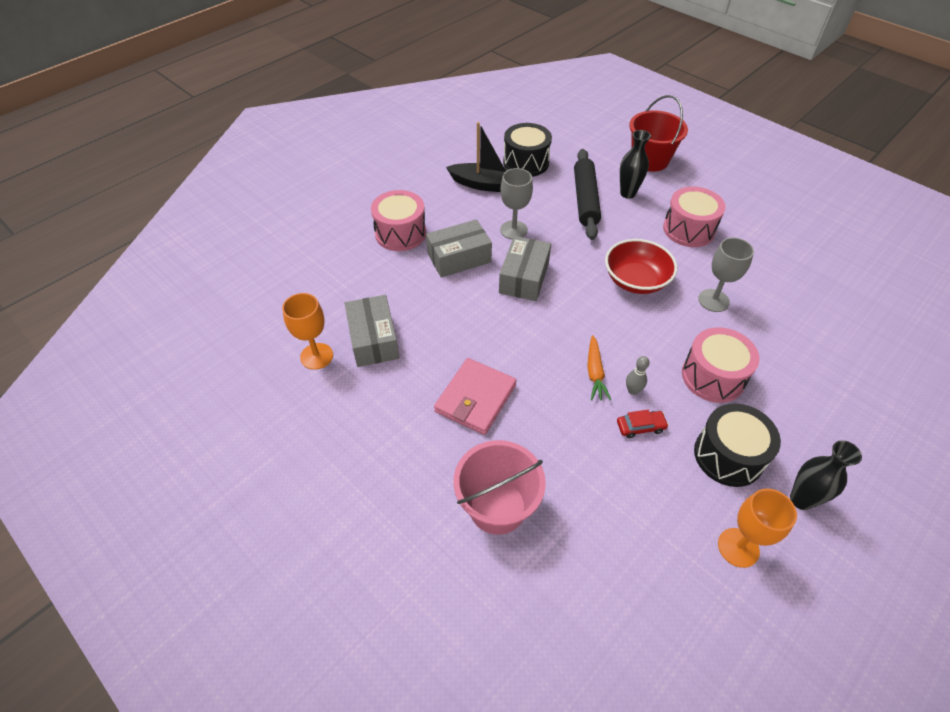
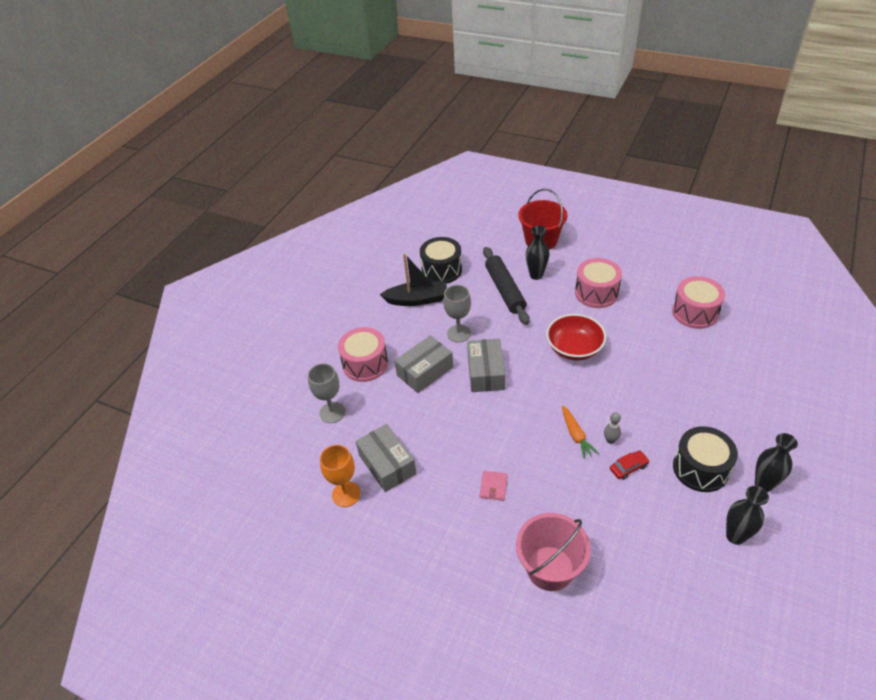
camera: 15 degrees left, 5 degrees down
pink wallet [434,358,517,435] -> pink wallet [480,471,508,501], size x0.51
pink drum [682,327,760,403] -> pink drum moved to [672,276,725,329]
grey goblet [698,237,754,312] -> grey goblet moved to [308,363,345,423]
orange goblet [718,489,797,568] -> black vase [726,486,769,545]

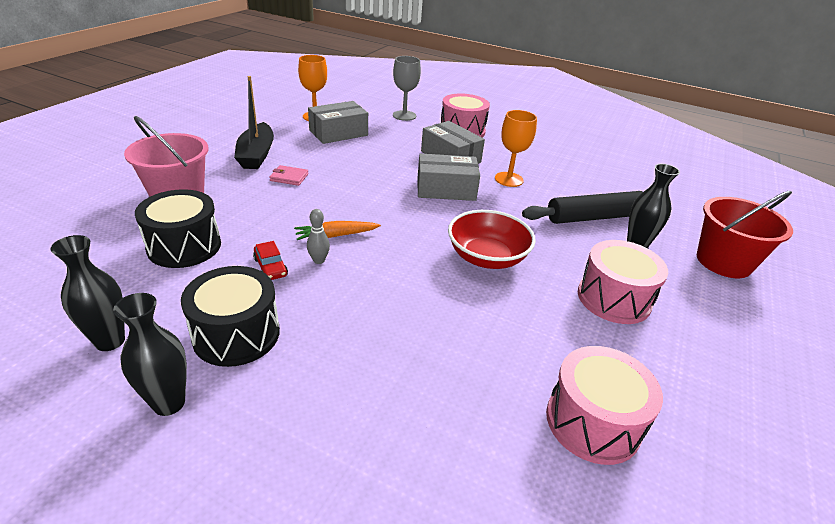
camera: 85 degrees right, 10 degrees down
black boat [380,254,447,306] -> black boat moved to [234,76,274,169]
black drum [420,237,462,284] -> black drum moved to [135,189,221,268]
grey goblet [443,285,471,343] -> orange goblet [495,110,537,187]

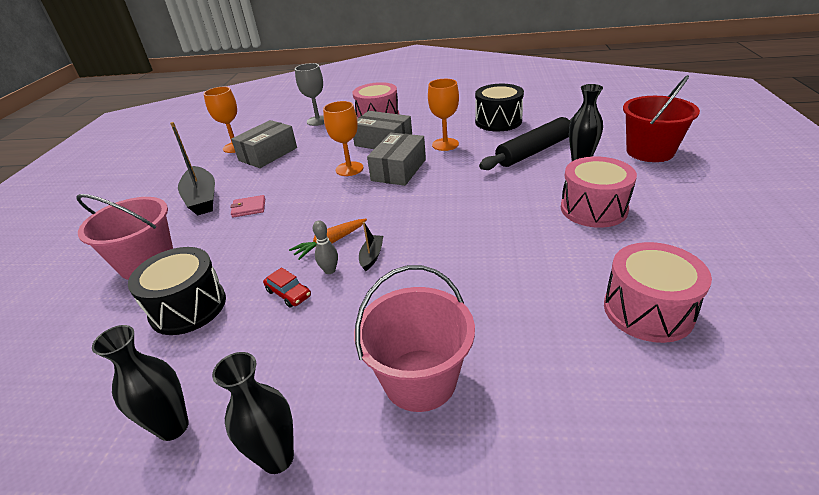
camera: 15 degrees left, 0 degrees up
black drum [181,266,280,367] -> black drum moved to [475,84,524,131]
grey box [417,153,480,201] -> grey box turned 45 degrees counterclockwise [367,133,426,186]
red bowl [448,210,536,269] -> none
none -> orange goblet [323,101,363,176]
none -> pink bucket [354,265,475,412]
none -> black boat [359,222,383,271]

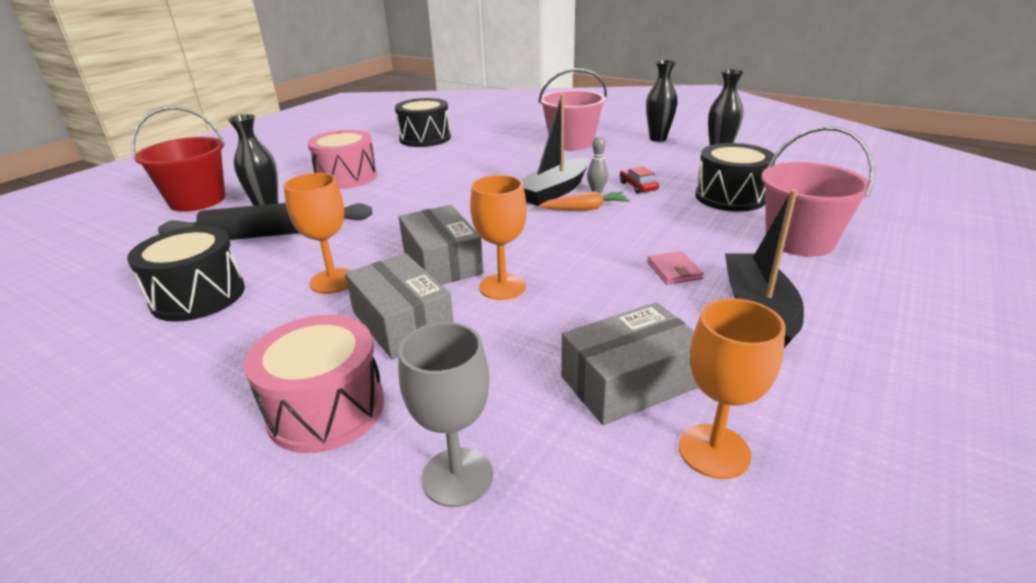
camera: 155 degrees left, 5 degrees down
pink wallet [230,195,265,217] -> pink wallet turned 60 degrees clockwise [647,251,704,285]
black boat [359,222,383,271] -> black boat [522,94,589,206], size x2.12
grey box [367,133,426,186] -> grey box turned 75 degrees counterclockwise [399,205,484,285]
pink drum [604,242,712,343] -> black drum [395,98,451,147]

